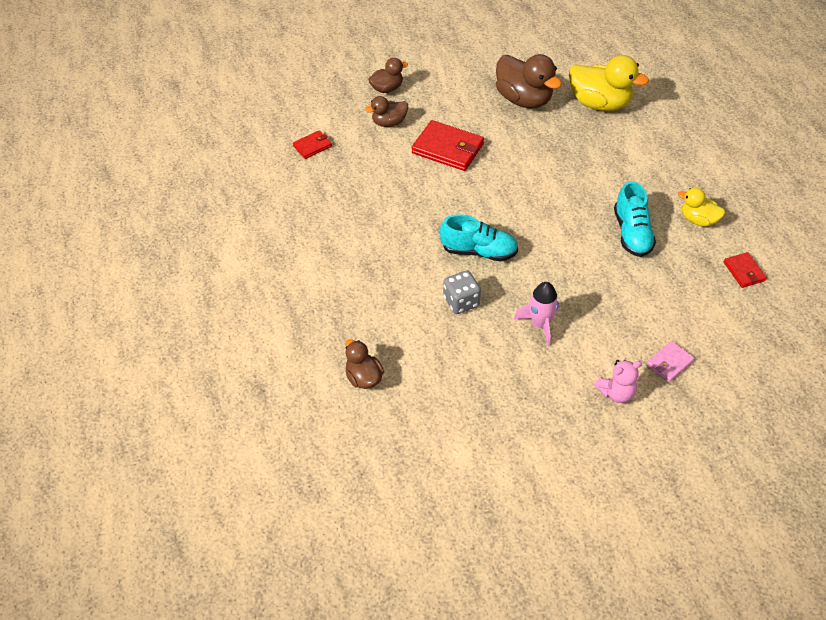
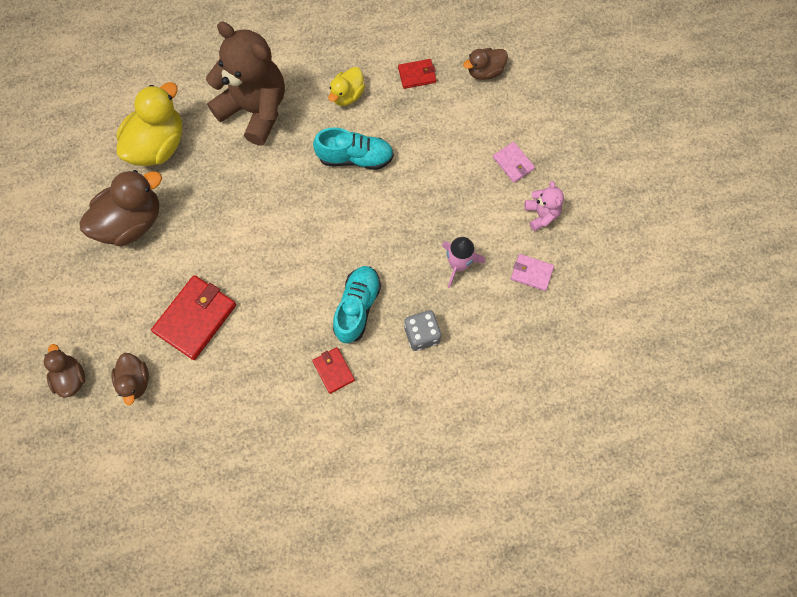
camera: 85 degrees left, 20 degrees up
red wallet [293,130,332,159] -> red wallet moved to [312,347,355,394]
brown duck [345,339,384,389] -> brown duck moved to [463,48,508,80]
none -> brown teddy bear [206,22,285,146]
none -> pink wallet [511,254,554,291]

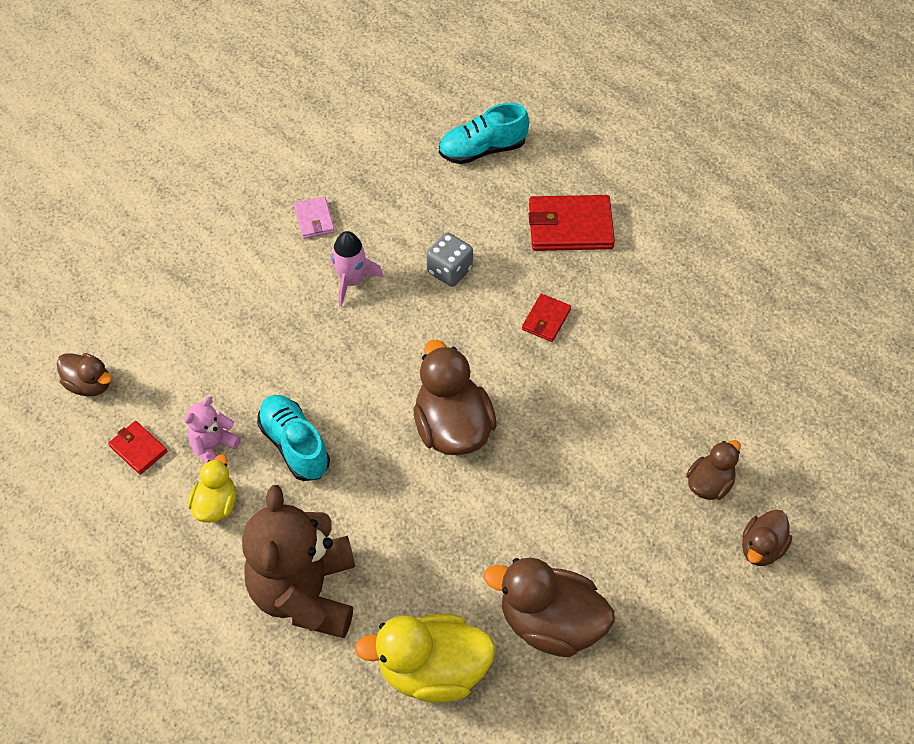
camera: 125 degrees left, 15 degrees down
red wallet [151,275,236,360] -> red wallet moved to [529,195,615,251]
yellow duck [328,67,365,106] -> yellow duck turned 75 degrees counterclockwise [188,454,236,523]
turquoise shoe [333,266,381,343] -> turquoise shoe moved to [439,103,529,164]
pink wallet [493,142,535,183] -> none
pink teddy bear [524,181,564,231] -> pink teddy bear moved to [184,397,241,464]
none -> brown duck [413,340,497,455]

